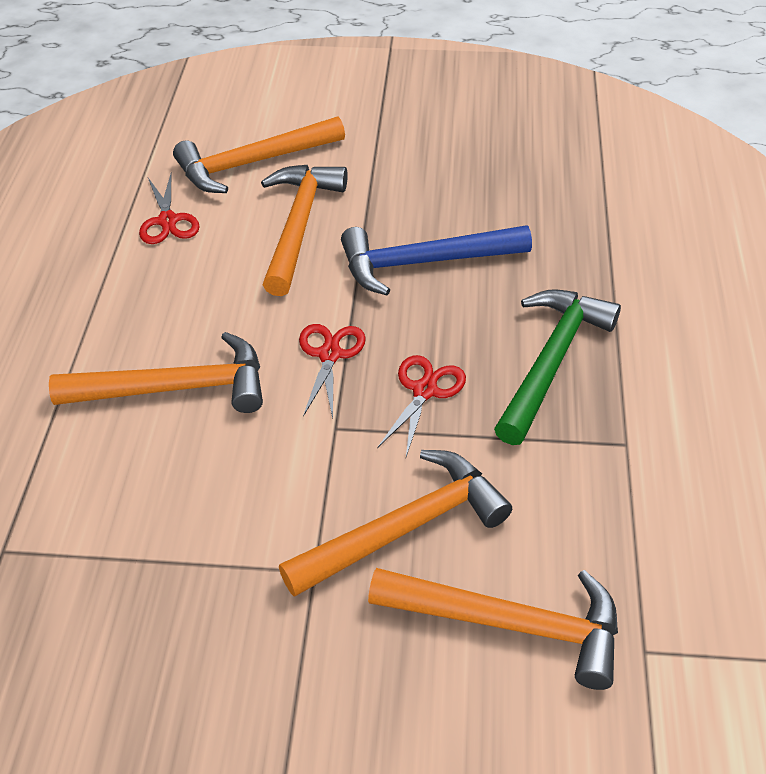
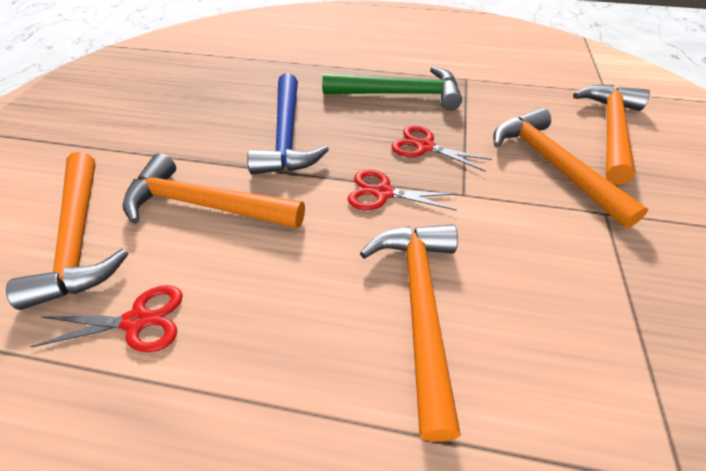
camera: 85 degrees left, 0 degrees up
green hammer [494,290,621,445] -> green hammer turned 150 degrees clockwise [322,67,462,110]

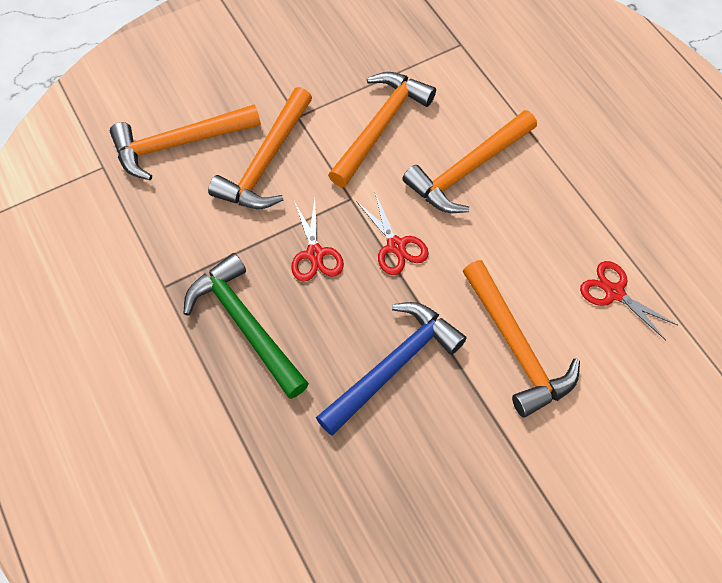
camera: 130 degrees left, 15 degrees up
orange hammer [6,152,128,310] -> orange hammer moved to [328,72,436,187]

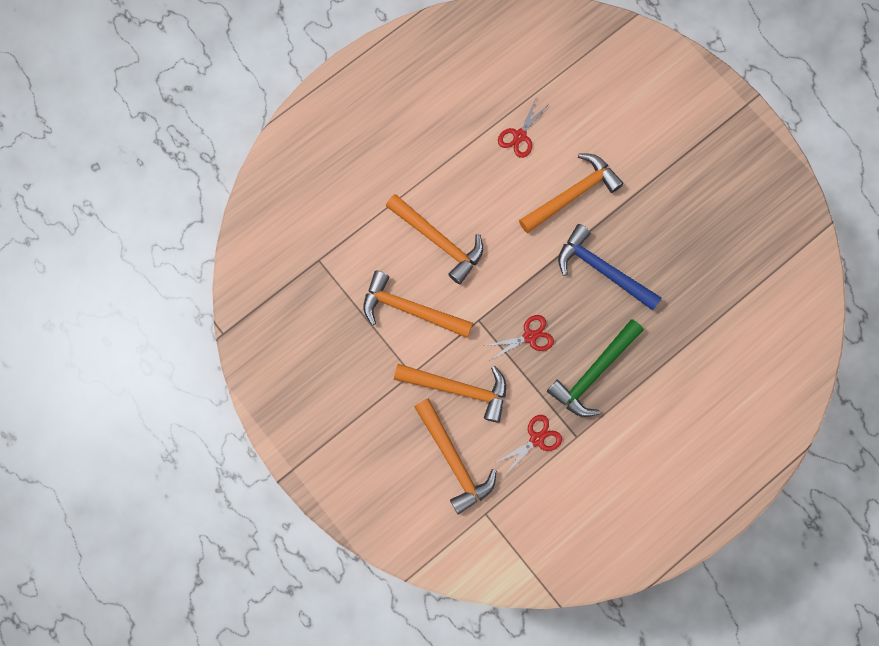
camera: 100 degrees left, 15 degrees up
red scissors [356,193,428,275] -> red scissors moved to [495,415,562,474]

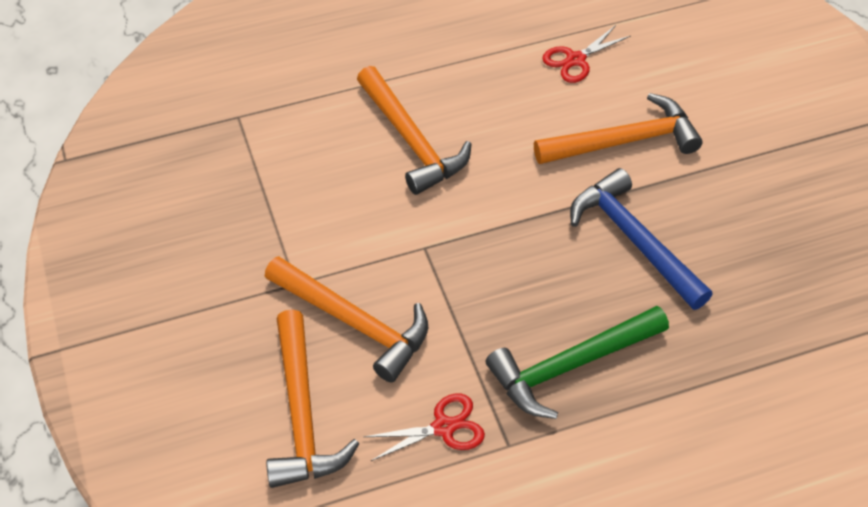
camera: 20 degrees right, 25 degrees down
orange hammer [364,270,473,338] -> none
red scissors [485,315,554,361] -> none

